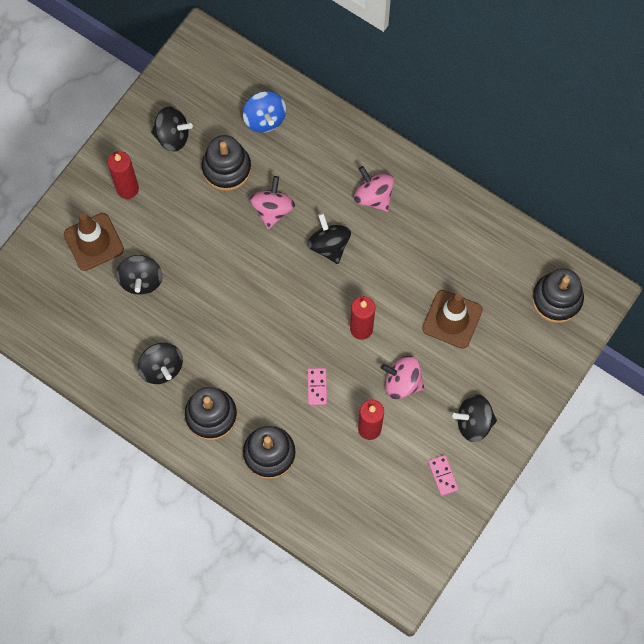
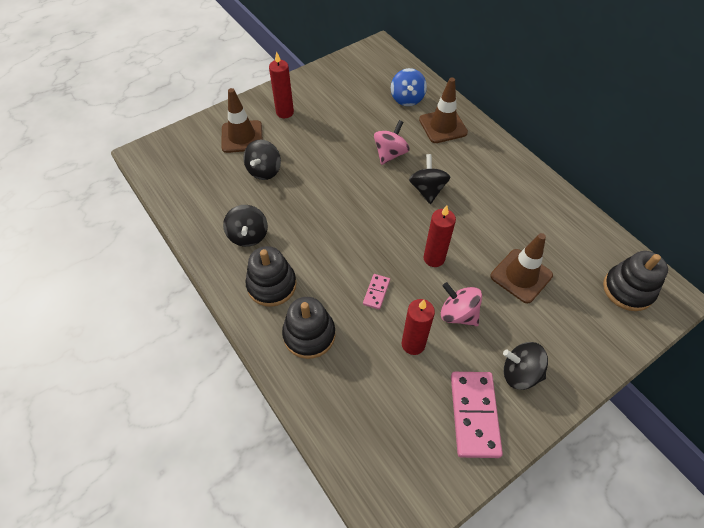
camera: 20 degrees right, 15 degrees down
black spinning top [151,106,193,152] -> none
black stacking toy [202,135,251,191] -> none
pink spinning top [354,166,394,212] -> none
pink domino [428,455,459,496] -> pink domino [451,372,503,458], size x2.04
none -> brown traffic cone [419,77,468,143]

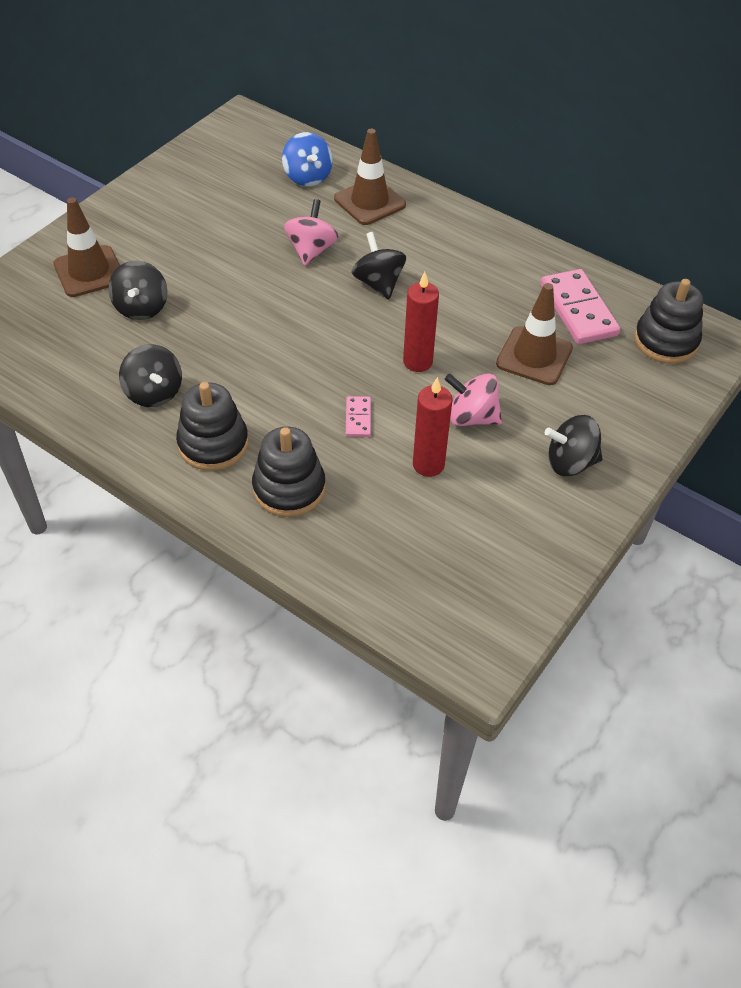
camera: 20 degrees left, 5 degrees down
red candle [269,51,294,118] -> none
pink domino [451,372,503,458] -> pink domino moved to [540,269,620,344]

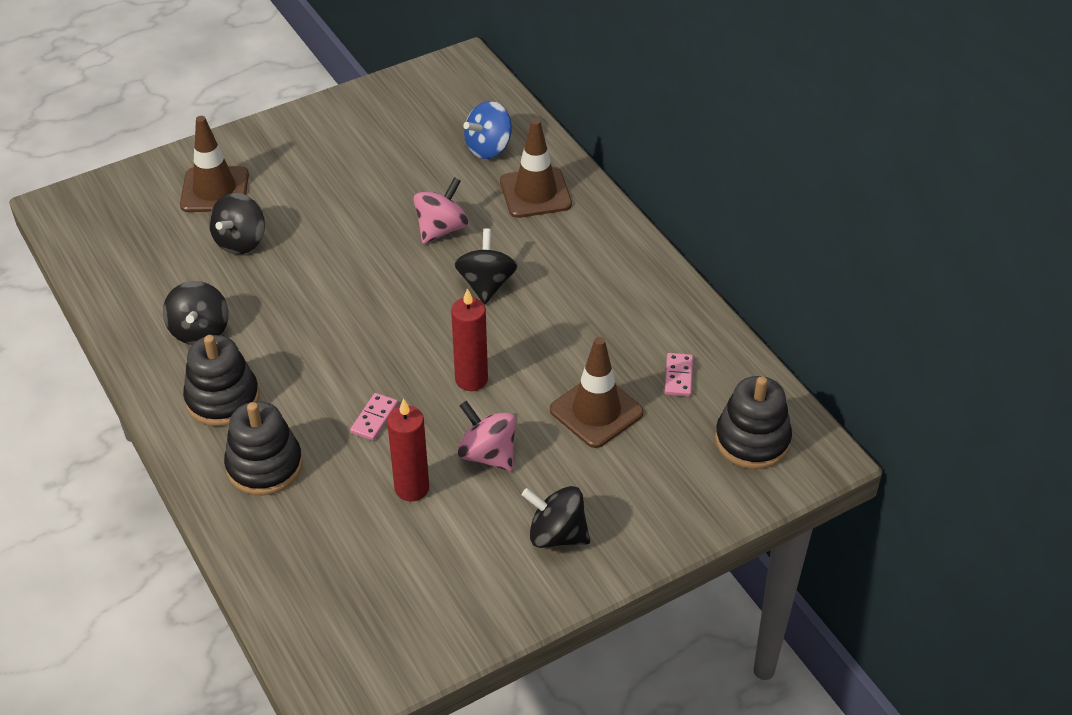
camera: 25 degrees right, 5 degrees down
blue spinning top [282,132,333,187] -> blue spinning top turned 45 degrees clockwise [463,101,512,159]
pink domino [540,269,620,344] -> pink domino [665,353,693,397], size x0.49

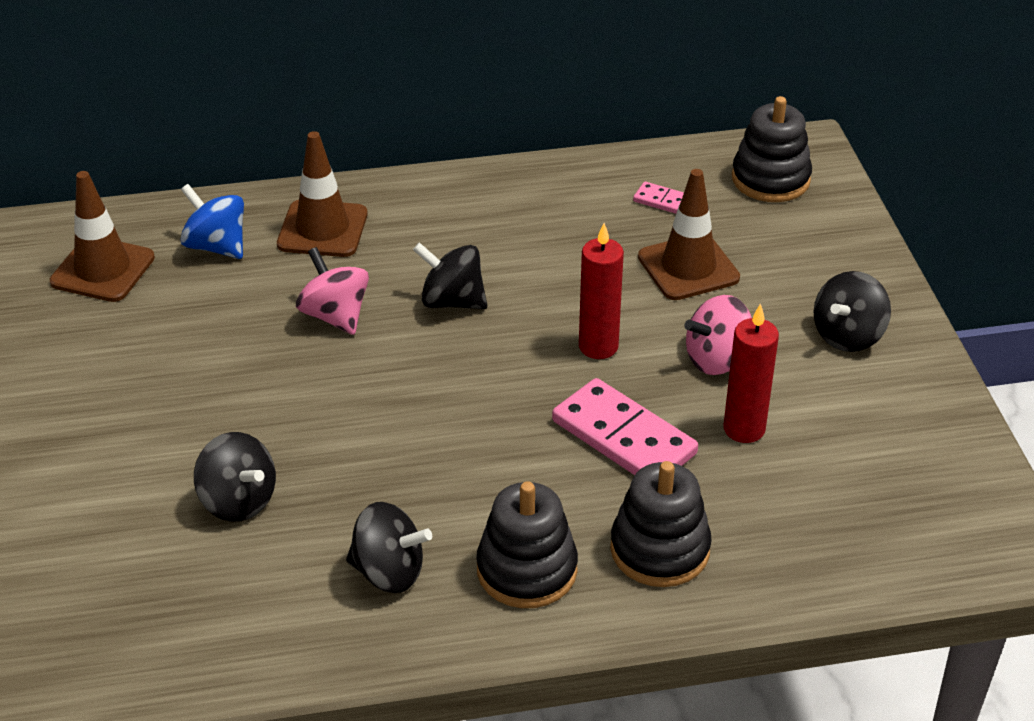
camera: 70 degrees left, 5 degrees down
brown traffic cone [180,116,249,212] -> brown traffic cone moved to [50,171,155,302]
pink domino [350,393,398,441] -> pink domino [552,378,698,475], size x2.04
blue spinning top [463,101,512,159] -> blue spinning top turned 150 degrees clockwise [180,184,244,259]

